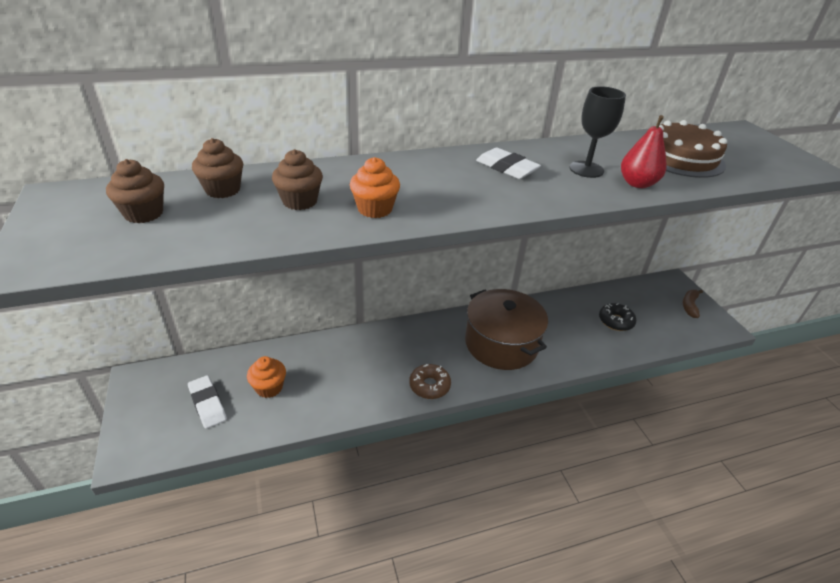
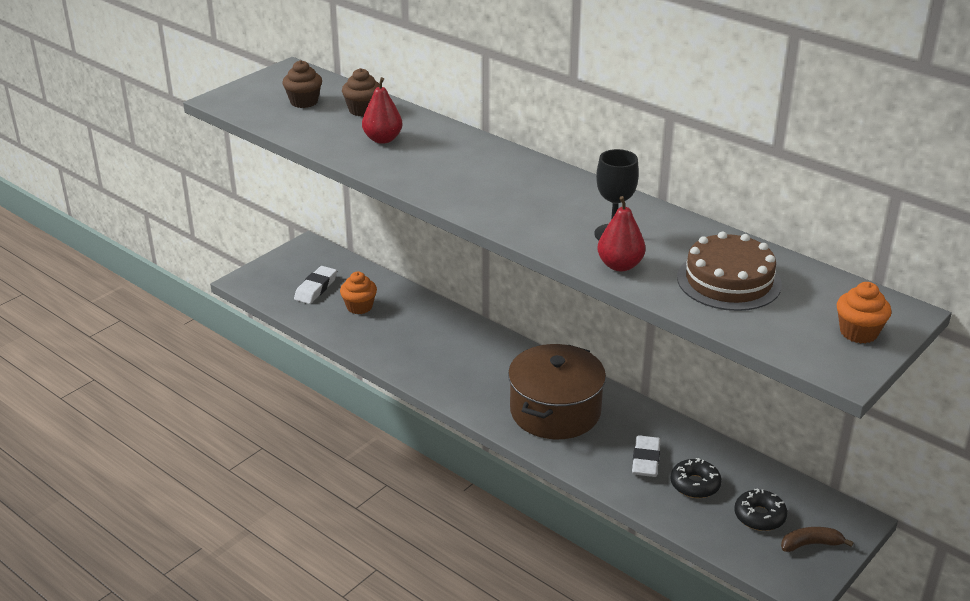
camera: 60 degrees right, 5 degrees down
brown cupcake [272,149,323,210] -> red pear [362,77,402,144]
orange cupcake [350,157,400,218] -> orange cupcake moved to [837,282,892,344]
brown donut [409,364,451,399] -> none
white eraser [476,148,541,179] -> white eraser moved to [632,435,661,477]
none -> black donut [734,488,787,531]

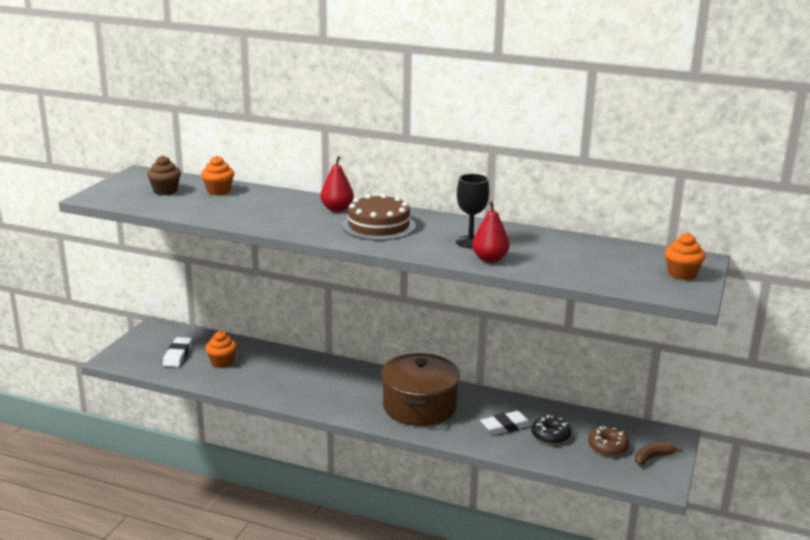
camera: 20 degrees left, 10 degrees down
brown cupcake [342,68,379,117] -> orange cupcake [201,156,234,195]
red pear [362,77,402,144] -> red pear moved to [320,156,354,212]
white eraser [632,435,661,477] -> white eraser turned 75 degrees clockwise [480,411,532,435]
brown cake [677,232,782,311] -> brown cake moved to [342,194,416,240]
black donut [734,488,787,531] -> brown donut [588,426,629,456]

